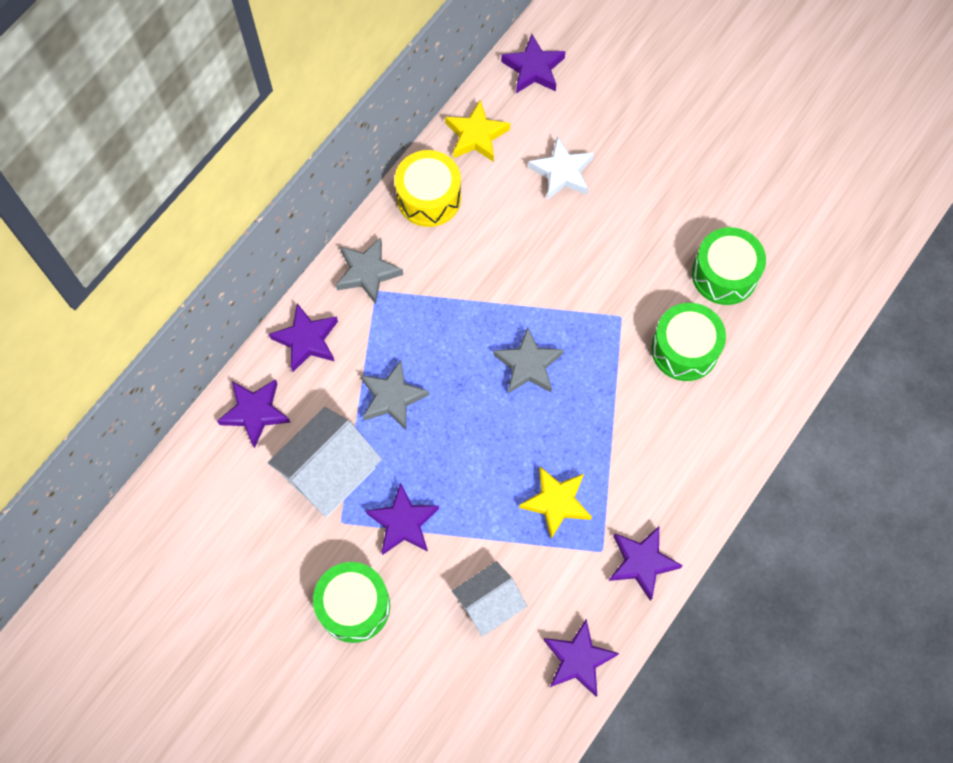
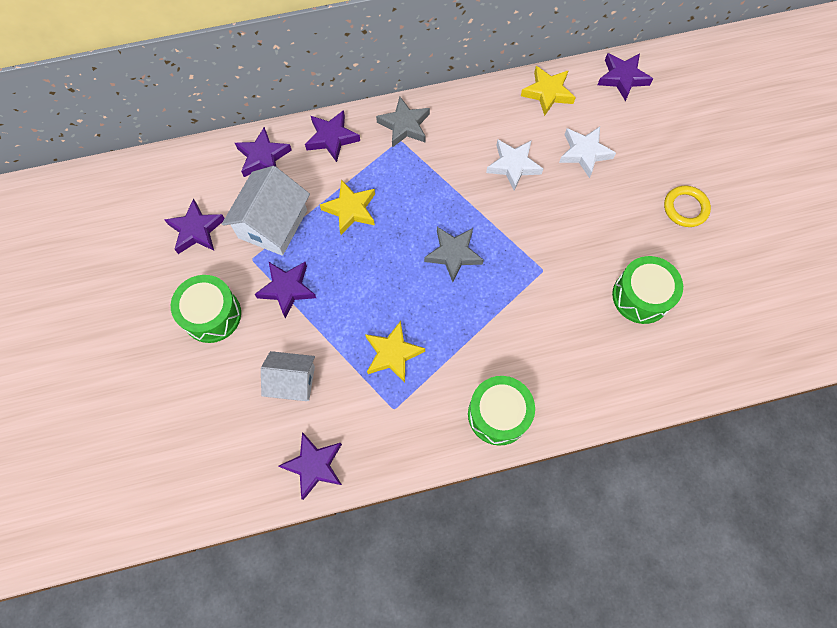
camera: 40 degrees right, 0 degrees up
white house [268,407,382,517] -> white house turned 60 degrees counterclockwise [222,166,310,256]
grey star [361,361,430,430] -> yellow star [320,180,375,235]
yellow drum [395,150,461,227] -> none
purple star [609,526,683,601] -> purple star moved to [164,198,225,254]
green drum [651,303,726,381] -> green drum moved to [468,376,535,446]
none -> white star [486,140,543,191]
none -> yellow ring [664,186,711,227]

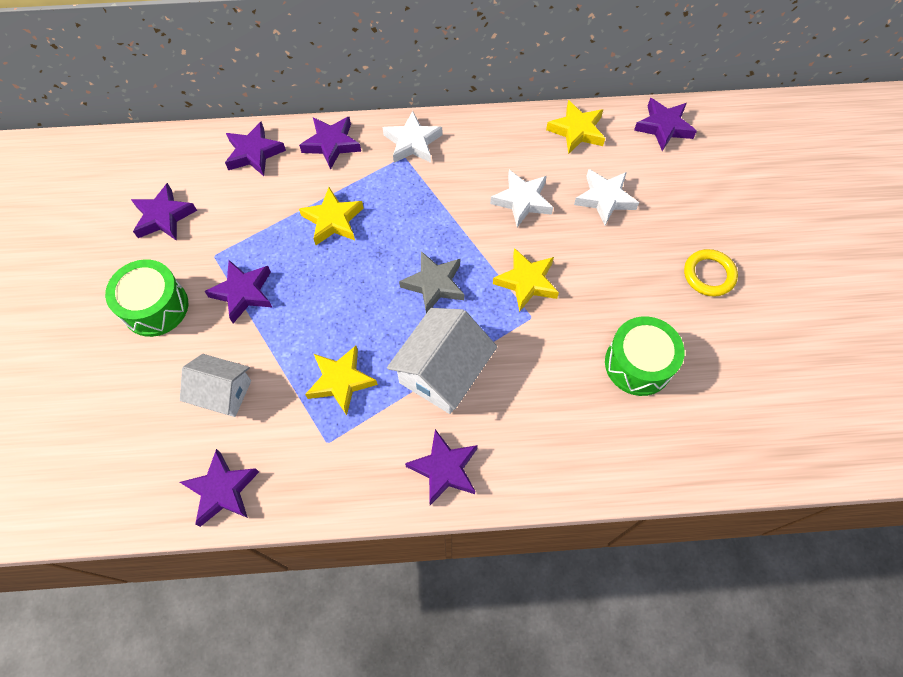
camera: 10 degrees right, 5 degrees down
white house [222,166,310,256] -> white house moved to [387,308,497,414]
grey star [376,97,430,148] -> white star [383,111,442,163]
green drum [468,376,535,446] -> purple star [405,429,478,505]
none -> yellow star [493,248,559,312]

